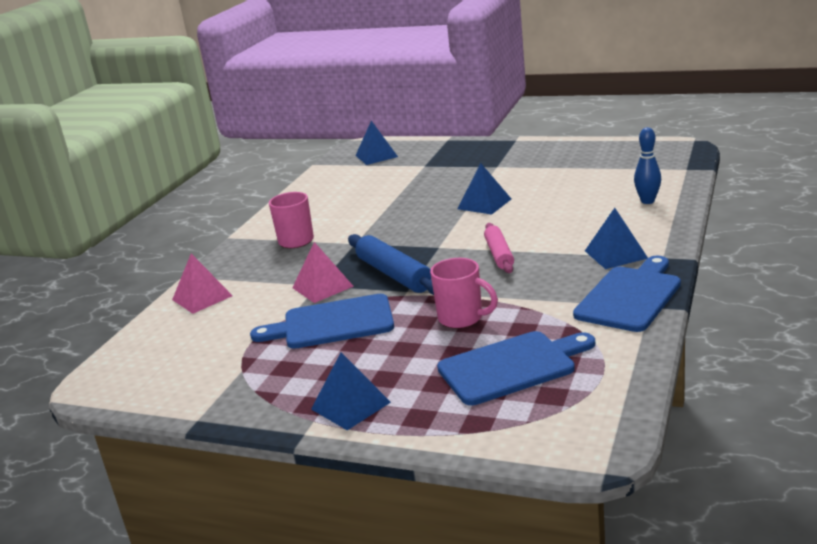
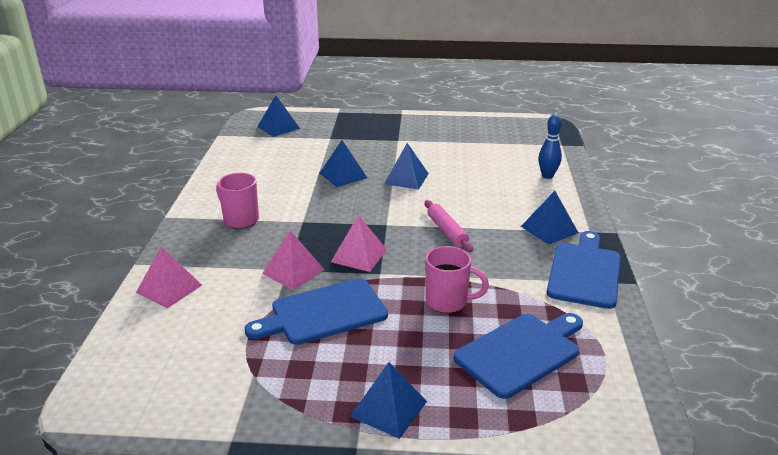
camera: 20 degrees left, 5 degrees up
blue rolling pin [348,234,434,295] -> pink pyramid [331,215,387,272]
none -> blue pyramid [320,140,367,187]

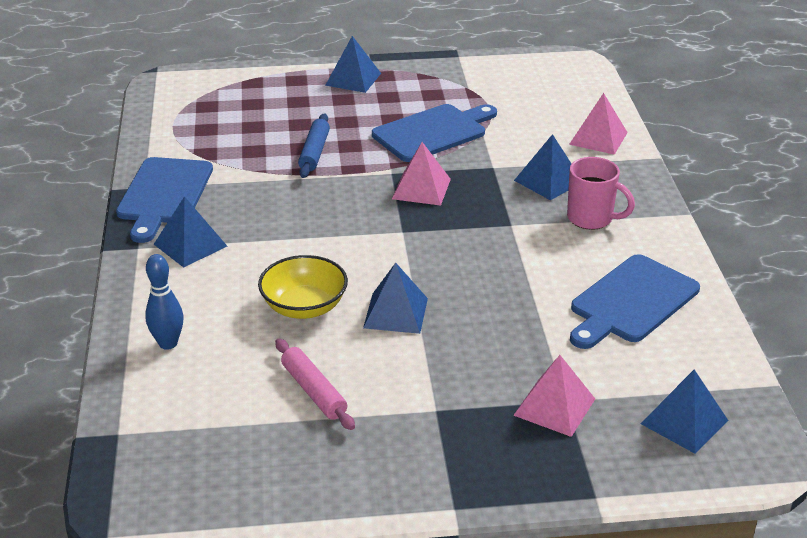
camera: 170 degrees right, 5 degrees up
pink pyramid [262,231,325,290] -> pink pyramid moved to [513,355,595,437]
blue pyramid [320,140,367,187] -> blue pyramid moved to [514,134,572,200]
pink rolling pin [425,200,473,252] -> pink rolling pin moved to [275,338,355,430]
pink mug [425,246,489,313] -> blue rolling pin [298,114,330,178]
blue cutting board [454,313,583,399] -> blue cutting board moved to [570,254,700,349]
none -> yellow bowl [258,255,348,319]

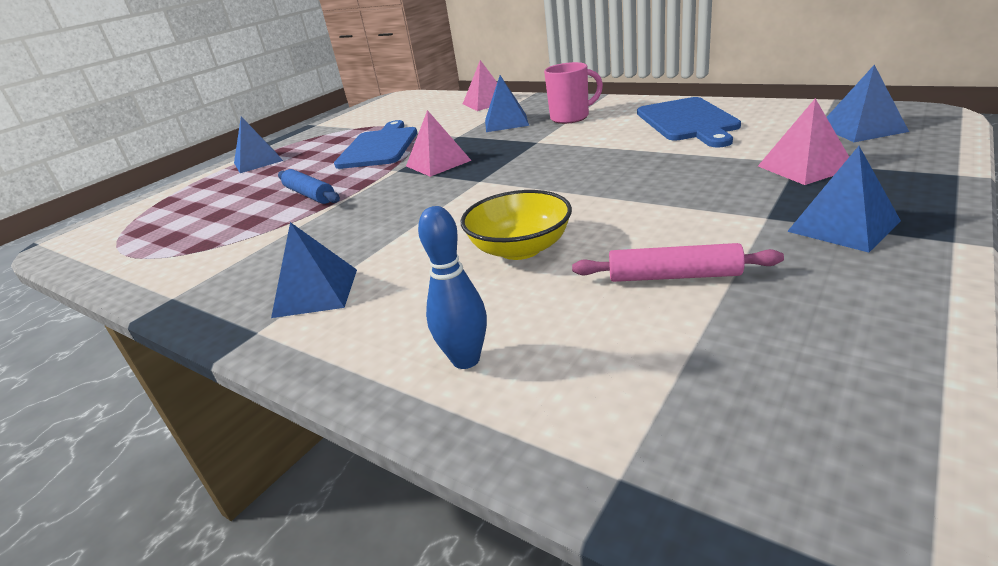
camera: 45 degrees left, 5 degrees down
blue cutting board [116,157,213,243] -> none
blue pyramid [363,263,428,334] -> blue pyramid moved to [787,146,901,253]

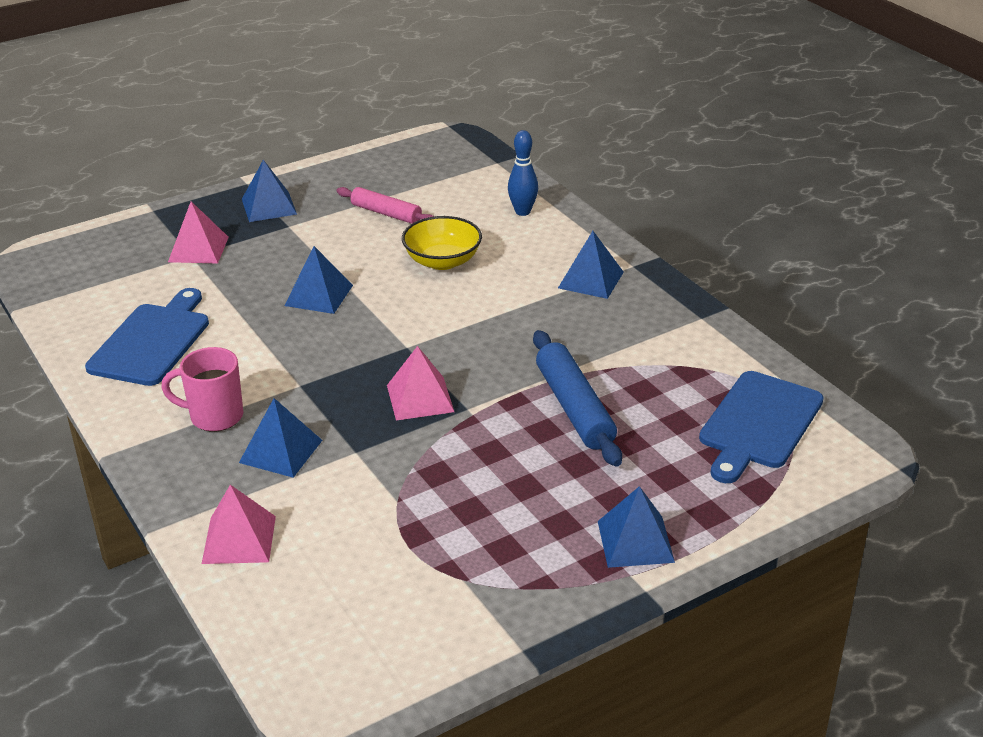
camera: 160 degrees left, 5 degrees up
blue rolling pin [278,169,340,204] -> blue rolling pin [533,330,622,467], size x1.51
blue cutting board [334,120,417,169] -> blue cutting board moved to [699,371,824,483]
blue pyramid [827,65,909,142] -> blue pyramid moved to [284,246,353,314]

